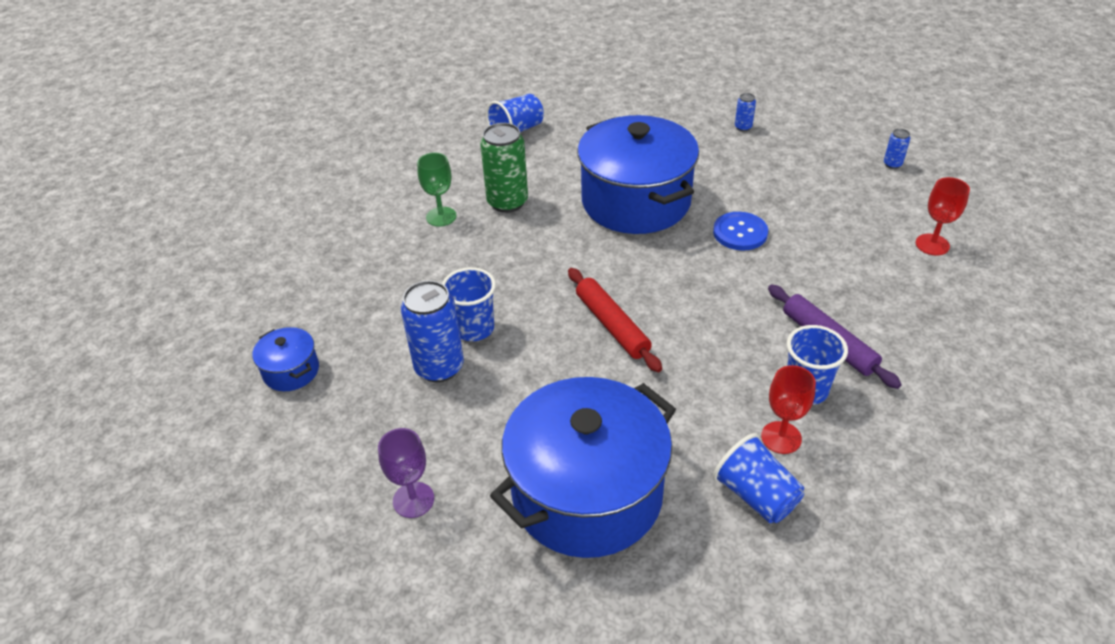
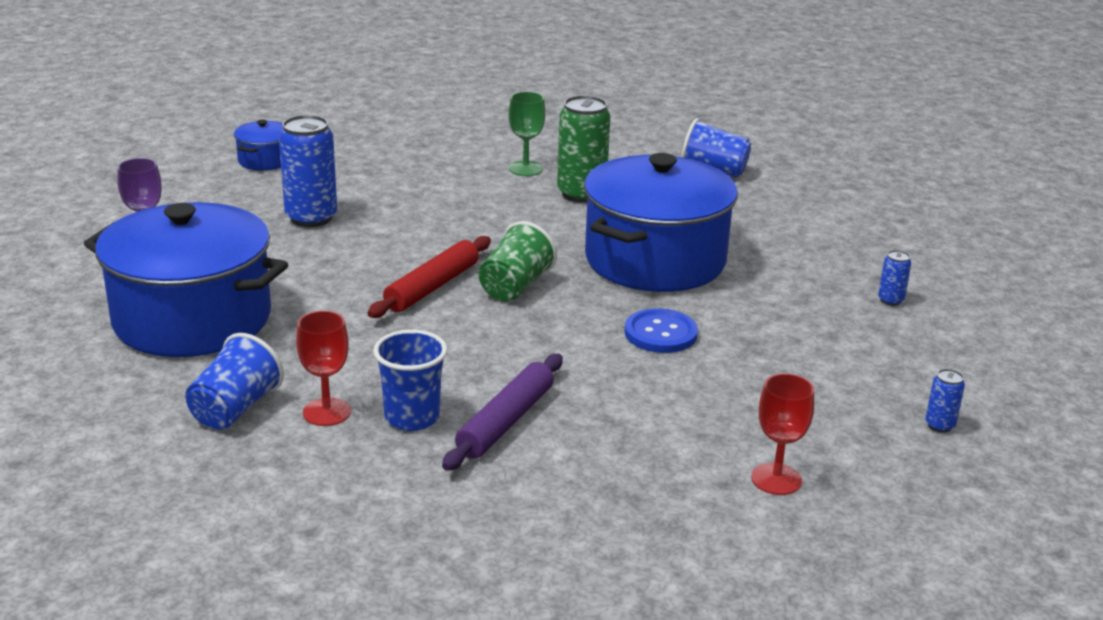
camera: 60 degrees right, 15 degrees down
blue cup [442,267,496,341] -> none
none -> green cup [478,221,557,302]

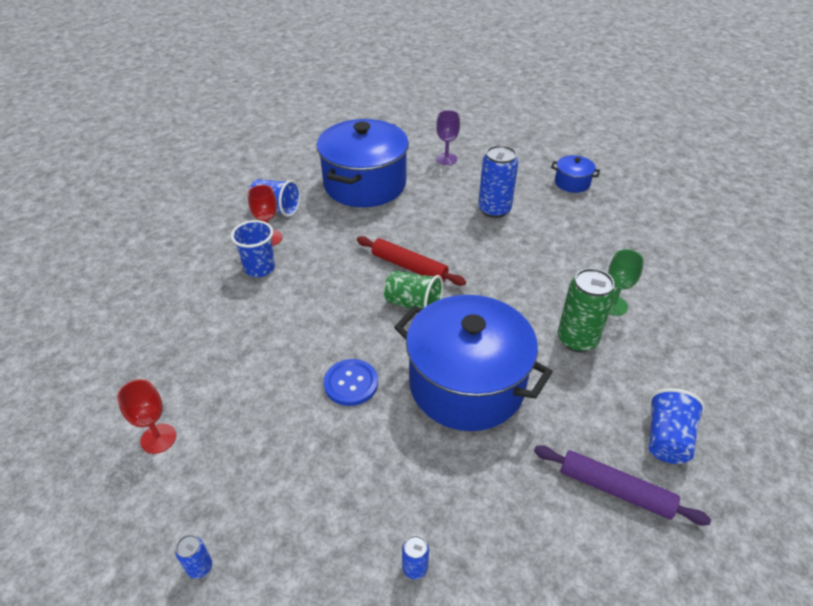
camera: 90 degrees right, 15 degrees up
purple rolling pin [442,354,563,471] -> purple rolling pin moved to [534,445,711,525]

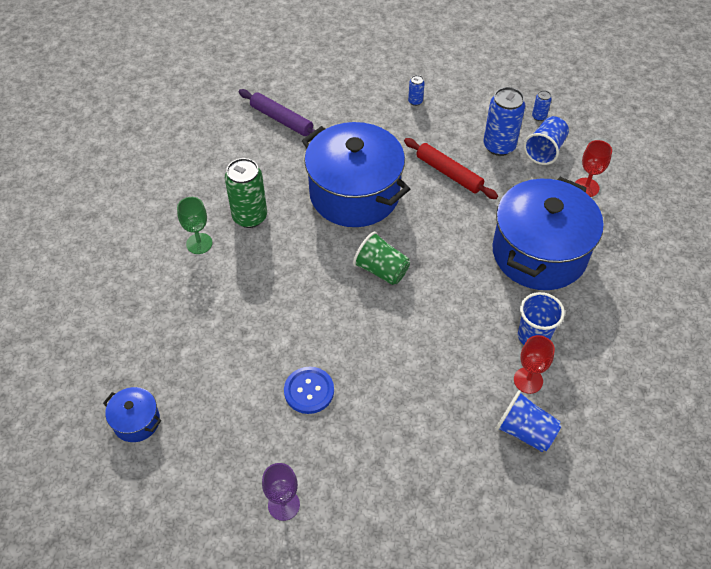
camera: 170 degrees left, 10 degrees up
blue pot [317,119,409,207] -> blue pot moved to [492,177,604,290]
blue button [324,359,378,406] -> blue button moved to [284,367,334,414]
red rolling pin [357,236,466,286] -> red rolling pin moved to [404,138,498,199]
blue can [478,145,518,218] -> blue can moved to [483,87,525,156]
blue cup [649,388,705,464] -> blue cup moved to [524,116,569,165]

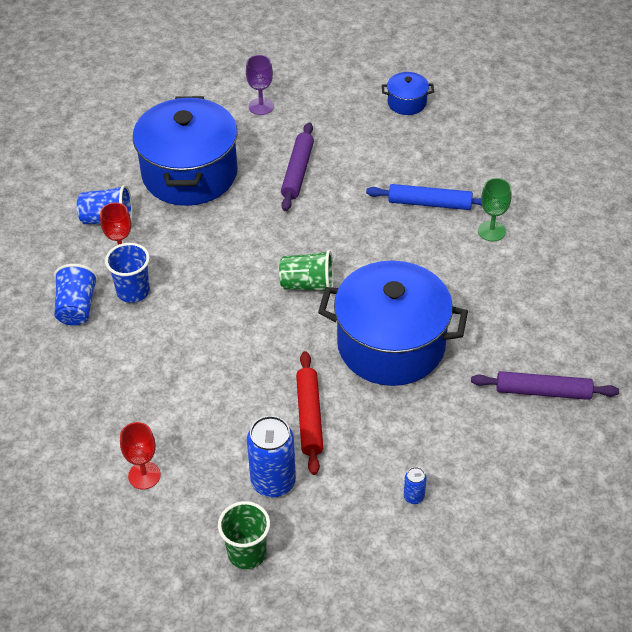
camera: 150 degrees right, 5 degrees down
green can [225,158,267,228] -> none
blue button [284,367,334,414] -> purple rolling pin [281,122,314,211]
red rolling pin [404,138,498,199] -> red rolling pin turned 75 degrees clockwise [296,351,323,475]
blue pot [492,177,604,290] -> blue pot moved to [133,96,238,206]
blue cup [524,116,569,165] -> blue cup moved to [54,264,98,326]
blue can [532,90,552,121] -> green cup [218,501,270,569]
none -> blue rolling pin [366,184,482,210]

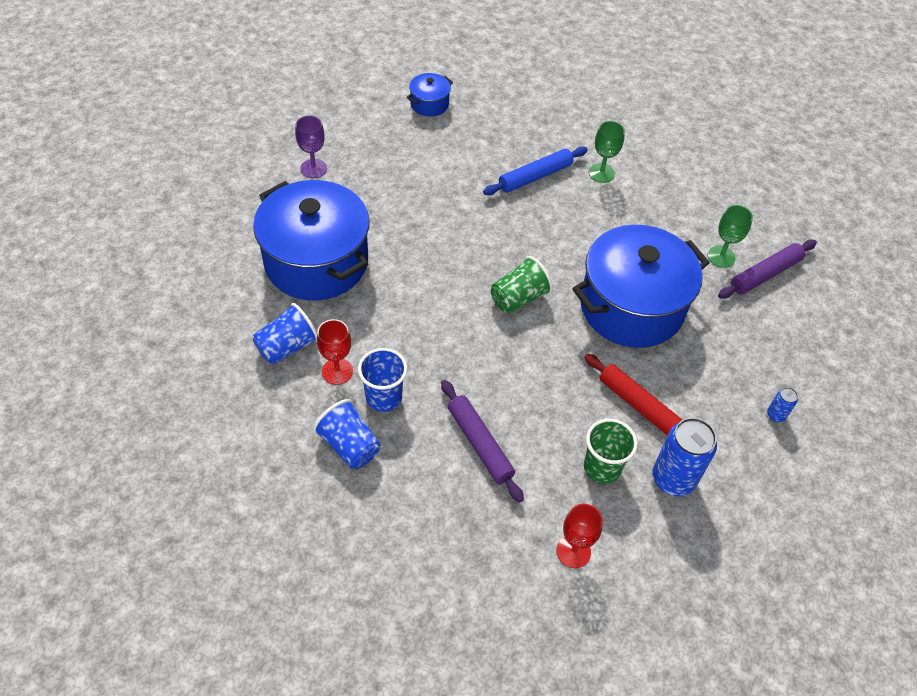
camera: 45 degrees left, 5 degrees up
green cup [218,501,270,569] -> green cup moved to [584,419,638,484]
purple rolling pin [281,122,314,211] -> purple rolling pin moved to [441,380,524,503]
none -> green goblet [708,205,753,268]

